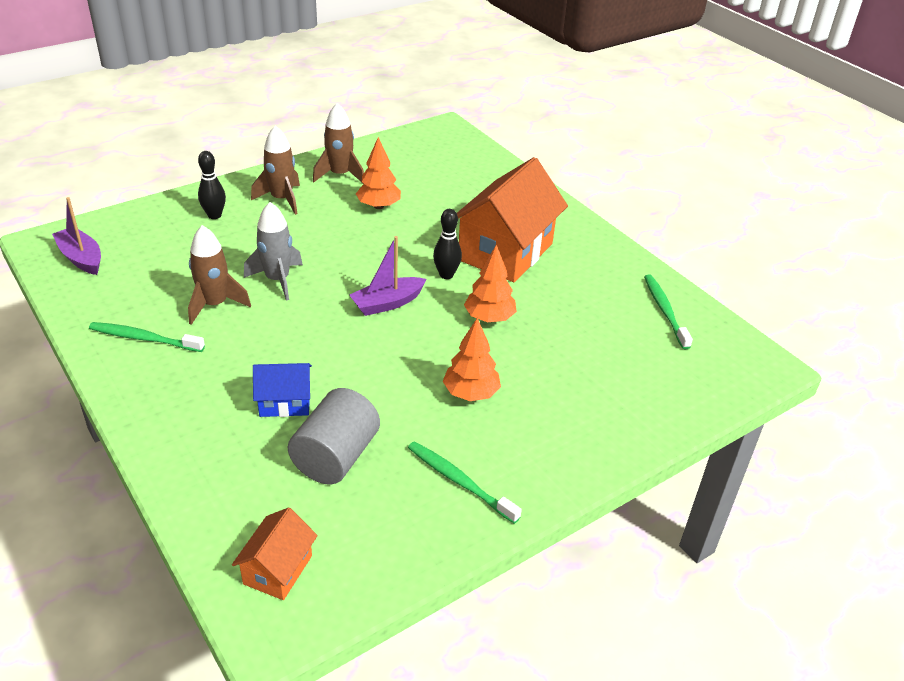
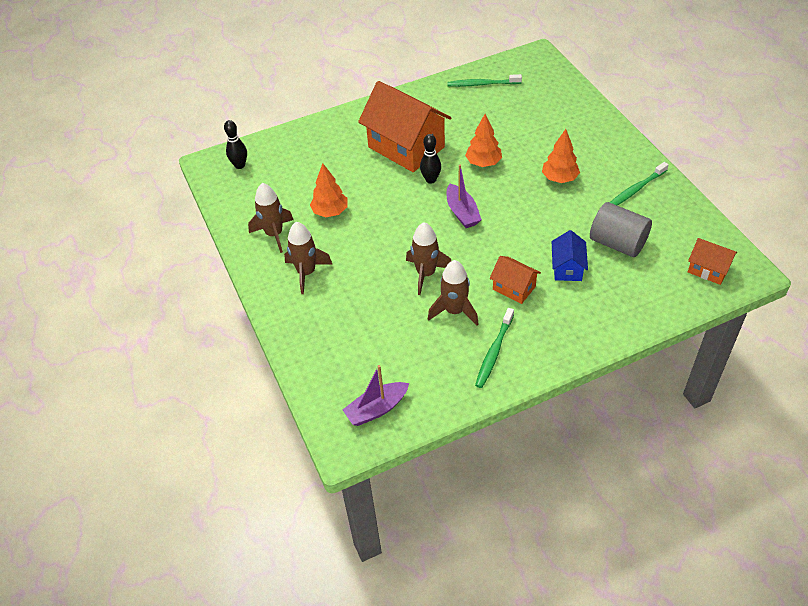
camera: 75 degrees left, 10 degrees up
black bowling pin [198,151,226,219] -> black bowling pin moved to [224,120,247,169]
grey rocket [244,202,303,301] -> brown rocket [406,222,451,295]
none -> orange house [490,256,541,304]

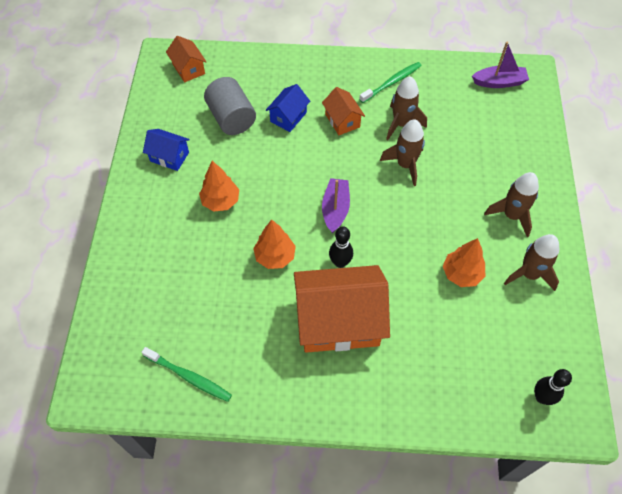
camera: 155 degrees left, 10 degrees up
orange house [358,81,452,172] -> orange house turned 75 degrees counterclockwise [294,265,390,353]
green toothbrush [610,162,669,206] -> blue house [143,129,190,171]

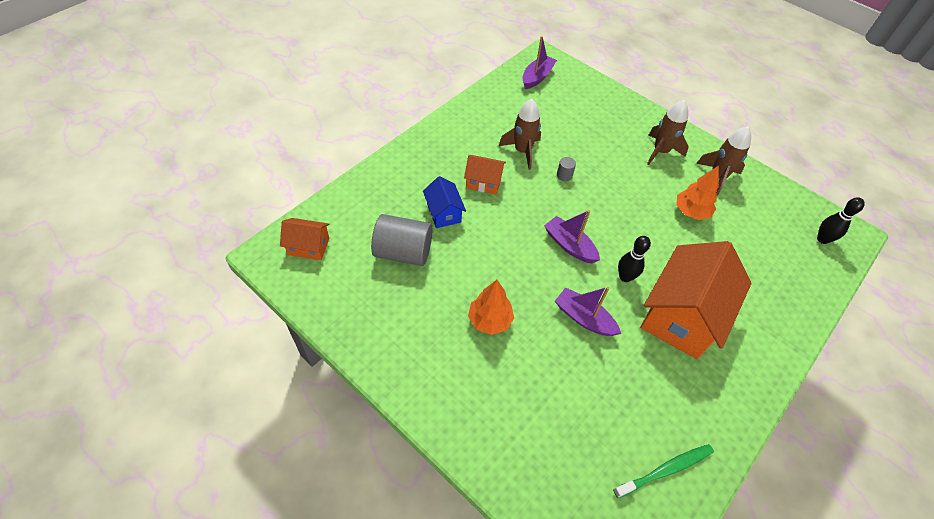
camera: 55 degrees left, 5 degrees down
blue house [143,129,190,171] -> none
orange tree [253,219,296,269] -> purple boat [555,287,621,336]
green toothbrush [359,62,422,103] -> none
brown rocket [380,119,425,186] -> grey cylinder [557,157,576,181]

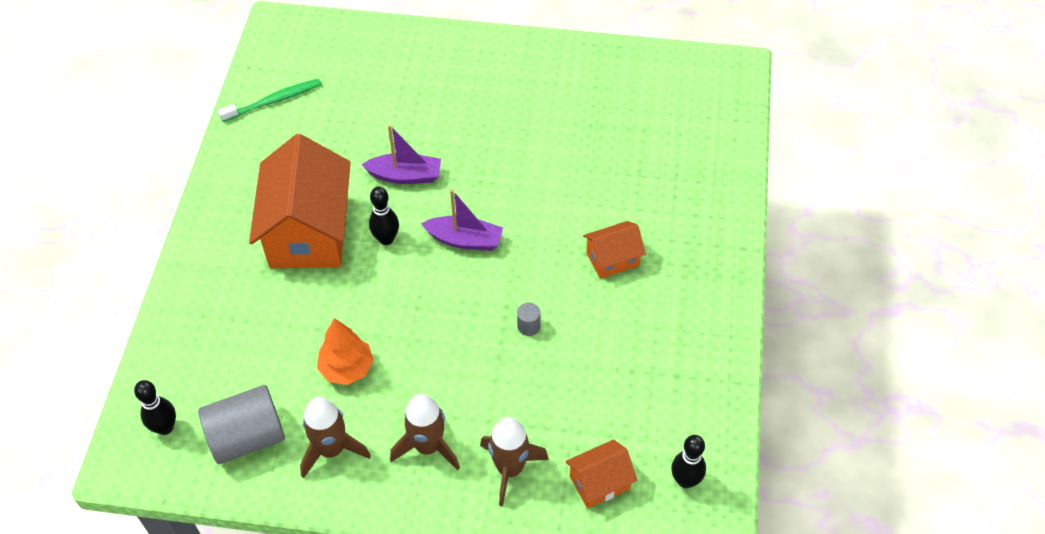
camera: 150 degrees right, 0 degrees up
orange house [280,218,330,260] -> orange house moved to [565,439,637,509]
grey cylinder [371,214,433,266] -> grey cylinder moved to [198,385,285,464]
blue house [423,176,466,228] -> none
orange tree [468,280,514,335] -> none
brown rocket [499,99,541,170] -> brown rocket moved to [480,417,549,506]
purple boat [523,36,557,89] -> black bowling pin [671,435,706,488]
green toothbrush [613,444,714,498] -> green toothbrush turned 150 degrees counterclockwise [218,78,322,122]

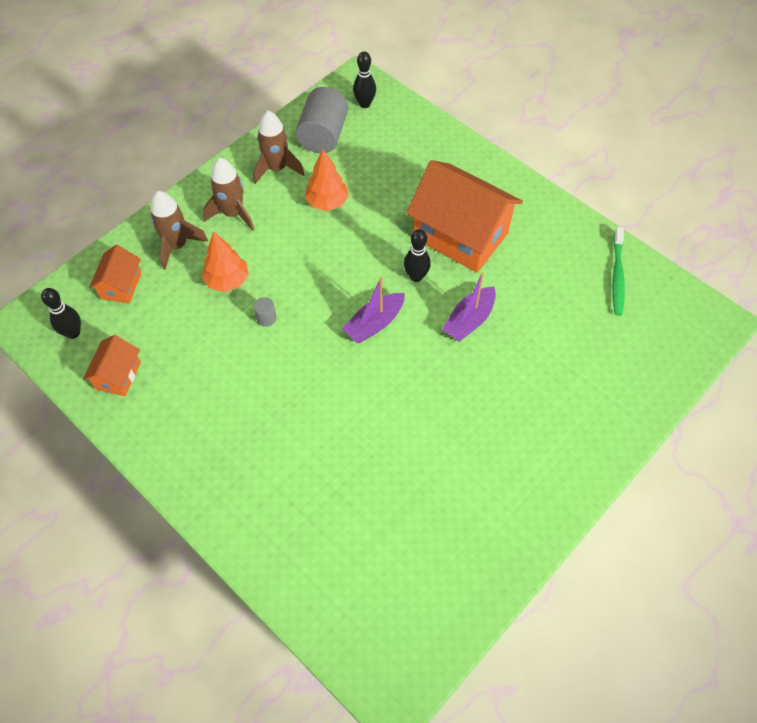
camera: 125 degrees right, 5 degrees up
orange house [583,221,646,279] -> orange house moved to [83,335,141,396]
none -> orange tree [201,231,249,292]

